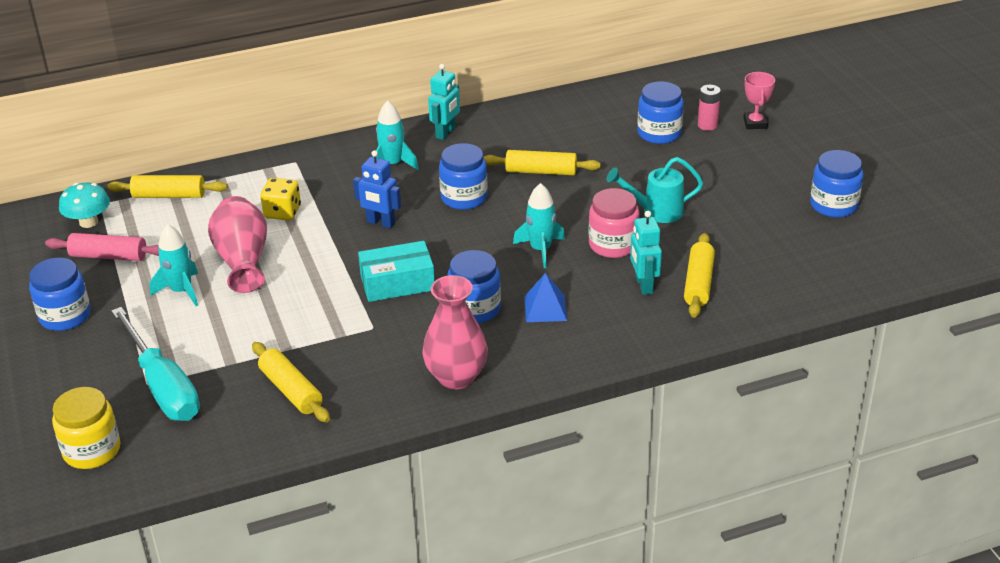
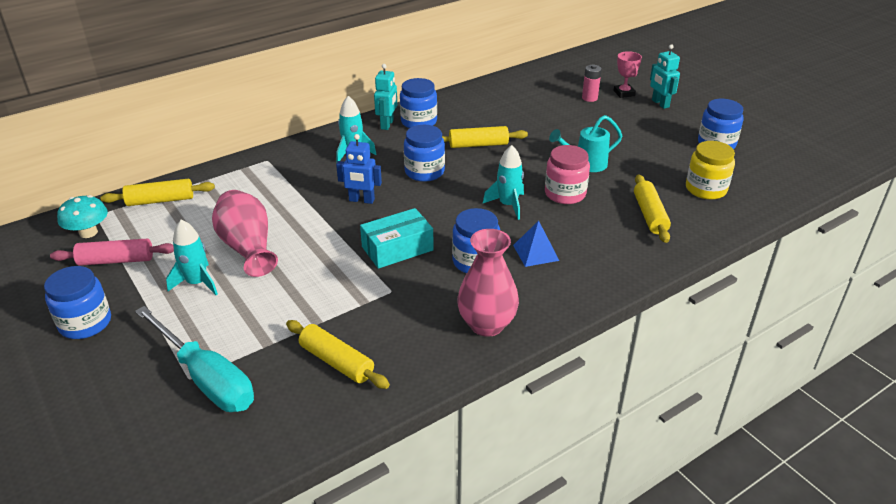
camera: 15 degrees left, 0 degrees up
yellow jar [52,387,120,469] -> yellow jar moved to [686,141,735,200]
yellow dice [260,178,301,220] -> none
turquoise robot [630,211,662,295] -> turquoise robot moved to [650,44,680,109]
blue jar [637,81,684,144] -> blue jar moved to [400,78,437,128]

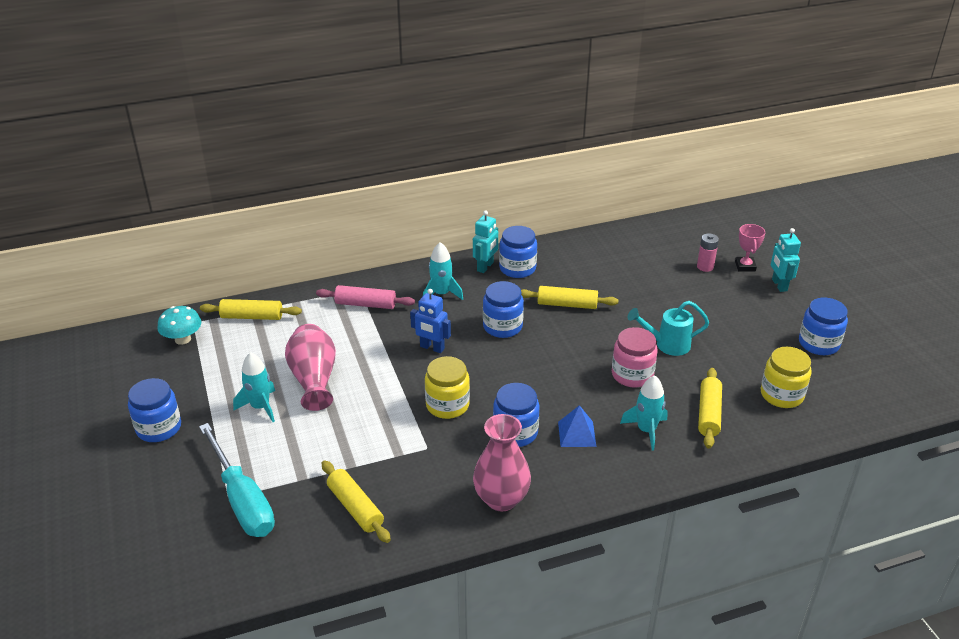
camera: 15 degrees right, 0 degrees up
pink rolling pin [50,239,174,266] -> pink rolling pin moved to [316,285,415,309]
turquoise box [360,208,434,269] -> yellow jar [425,356,470,419]
turquoise rocket [483,145,524,220] -> turquoise rocket moved to [620,375,668,451]

